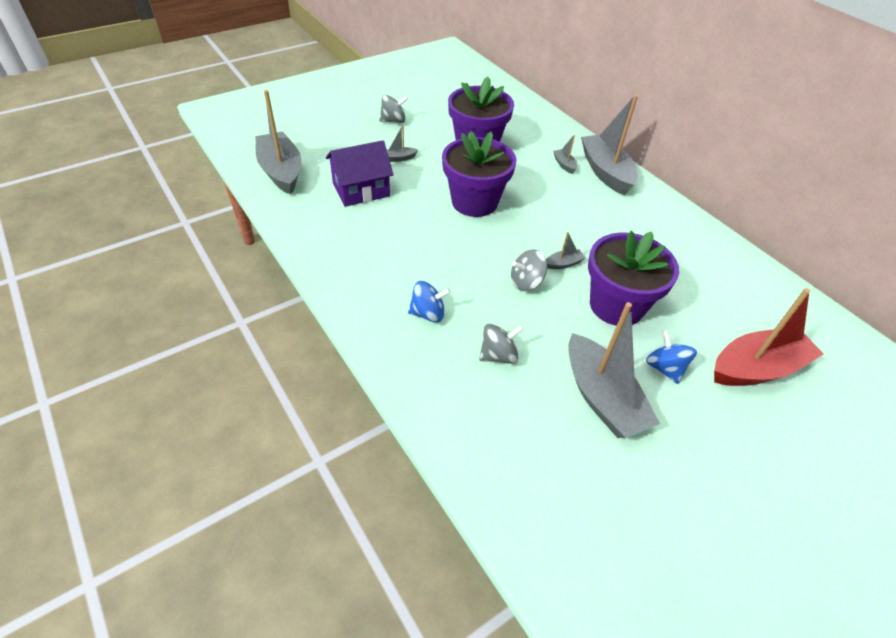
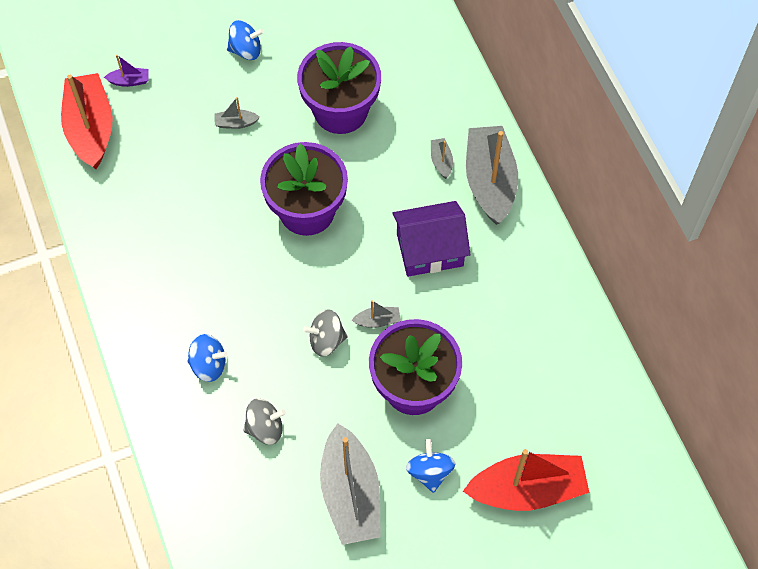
camera: 15 degrees right, 15 degrees up
grey boat [256,90,301,195] -> red boat [61,73,112,169]
purple house [326,140,394,207] -> purple house moved to [393,201,471,277]
grey spinning top [379,95,408,123] -> blue spinning top [227,20,264,60]
none -> purple boat [104,55,149,87]

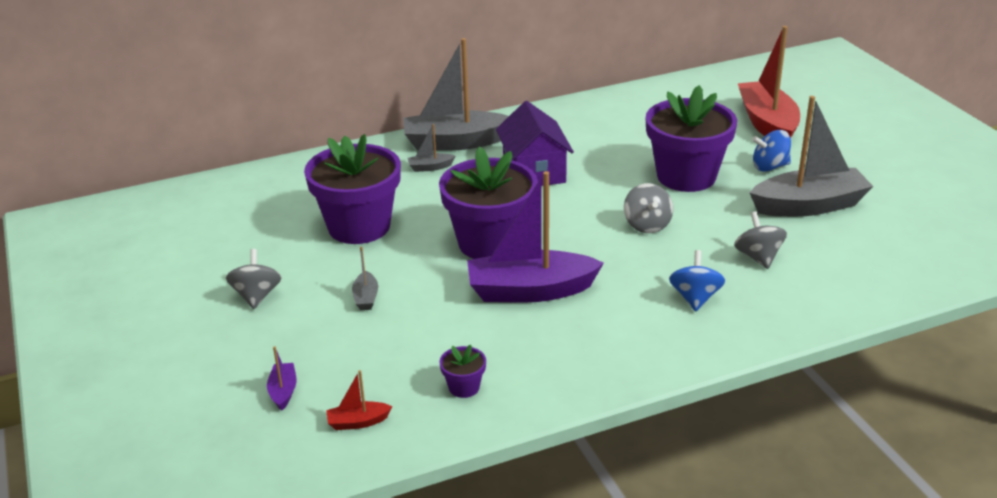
camera: 90 degrees left, 30 degrees down
red boat [61,73,112,169] -> red boat [326,370,392,430], size x0.42
blue spinning top [227,20,264,60] -> grey spinning top [226,249,282,309]
grey boat [352,300,401,328] -> none
none -> purple flower pot [439,345,486,398]
none -> purple boat [467,171,604,302]

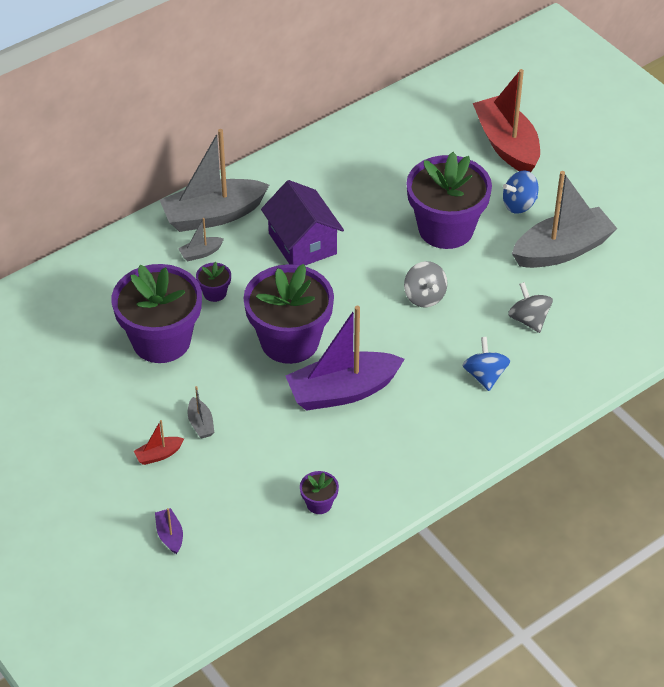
camera: 15 degrees left, 15 degrees up
grey spinning top [226,249,282,309] -> none
red boat [326,370,392,430] -> red boat moved to [134,420,184,465]
none -> purple flower pot [196,262,231,302]

